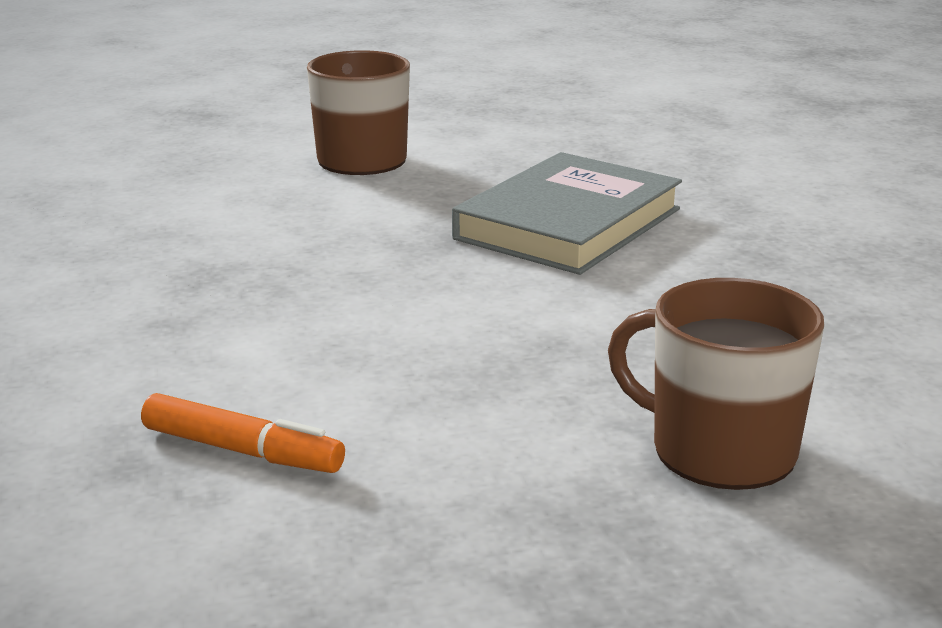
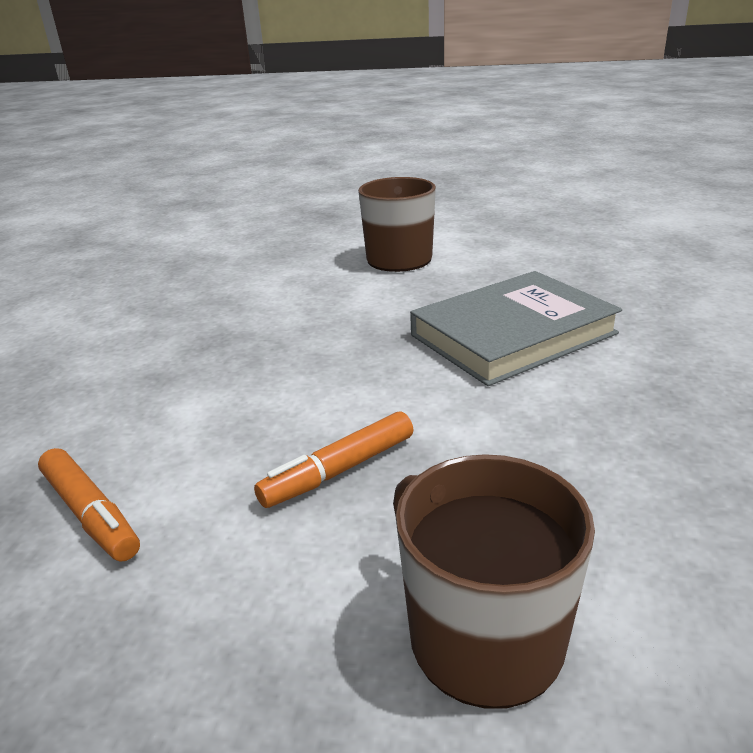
camera: 25 degrees right, 5 degrees up
none -> orange marker [254,411,413,508]

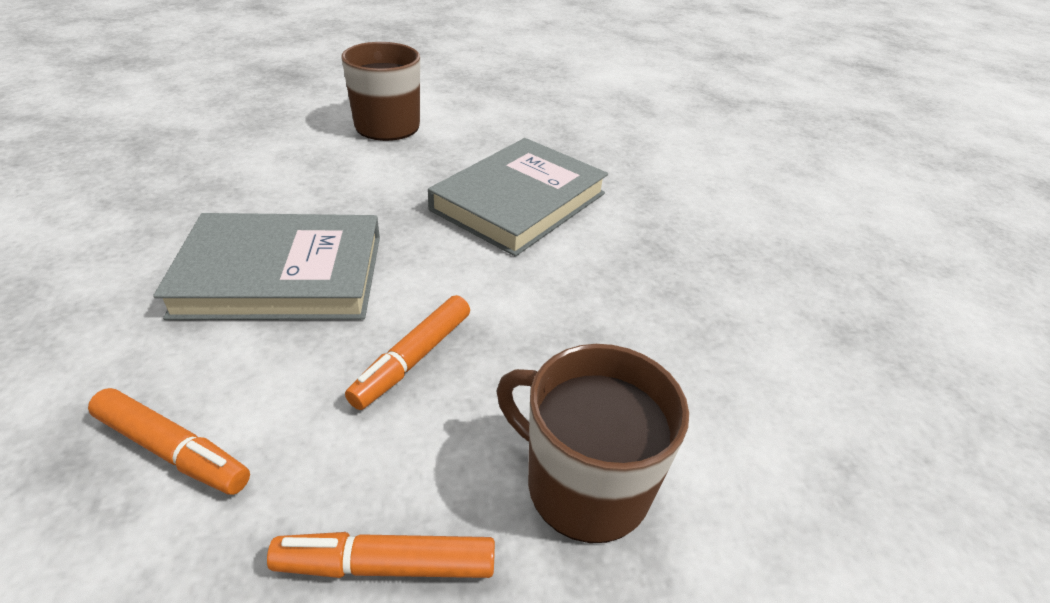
camera: 25 degrees left, 10 degrees up
none -> grey book [153,213,380,320]
none -> orange marker [267,532,495,578]

